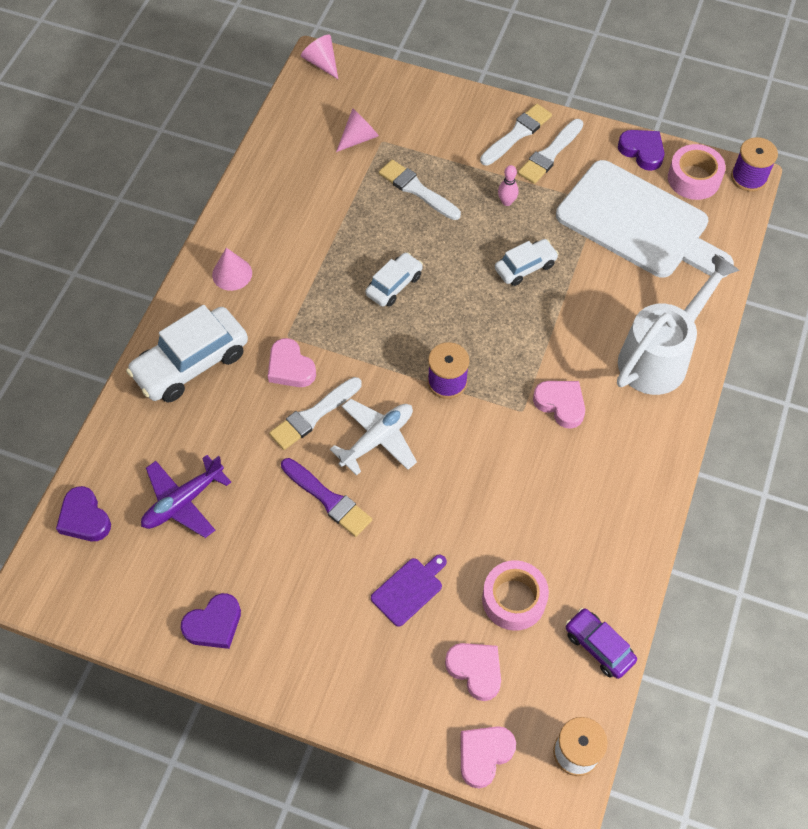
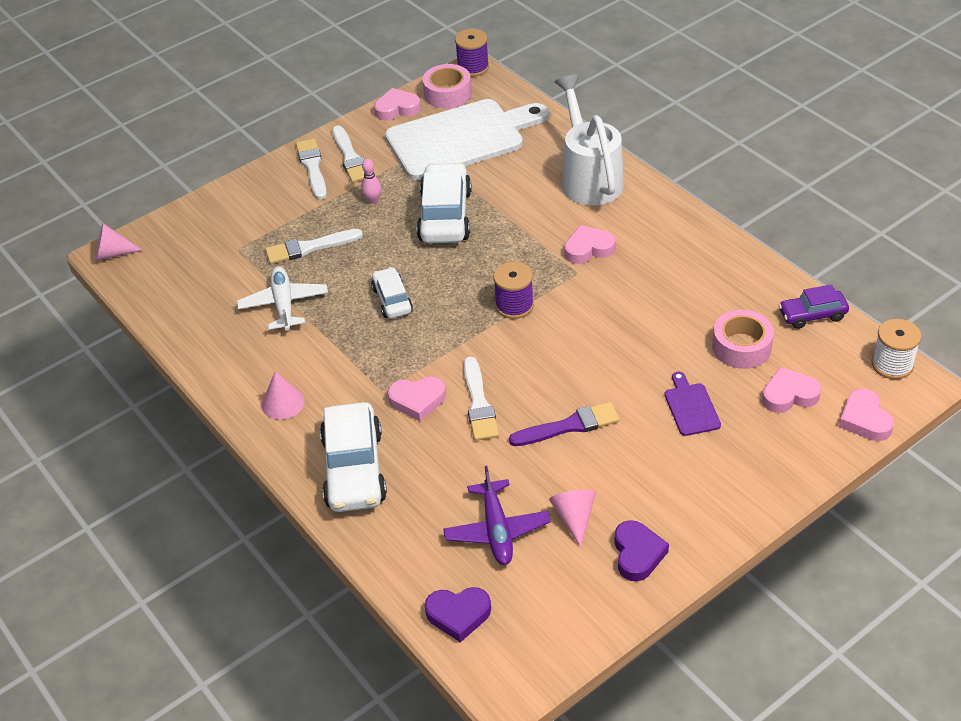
camera: 55 degrees left, 15 degrees down
white plane [330,399,417,476] -> white plane moved to [237,266,328,331]
pink cone [336,108,379,152] -> pink cone moved to [549,490,596,547]
white car [495,239,559,286] -> white car [417,162,472,243], size x1.78
purple heart [618,130,665,171] -> pink heart [374,88,421,120]

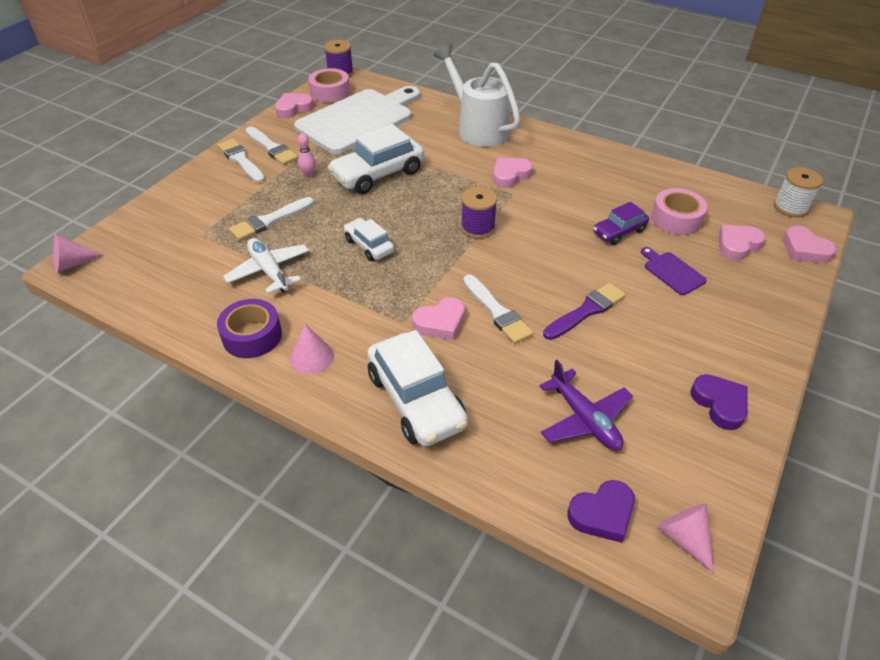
camera: 25 degrees left, 0 degrees up
white car [417,162,472,243] -> white car turned 105 degrees counterclockwise [327,124,424,194]
pink cone [549,490,596,547] -> pink cone moved to [657,503,714,573]
purple car [779,284,849,329] -> purple car moved to [593,202,649,245]
none -> purple tape [217,299,282,358]

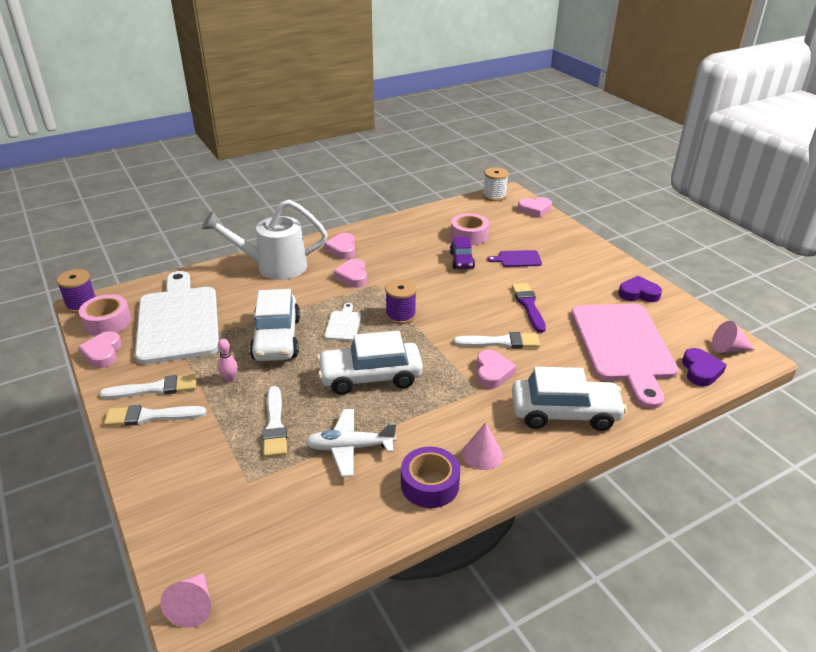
camera: 60 degrees left, 10 degrees down
white car [344,218,394,261] -> white car [317,331,423,395], size x1.78
purple plane [539,360,633,450] -> pink cutting board [571,304,678,409]
pink heart [719,225,765,260] -> pink heart moved to [324,233,355,259]
none -> white cutting board [324,303,361,341]

